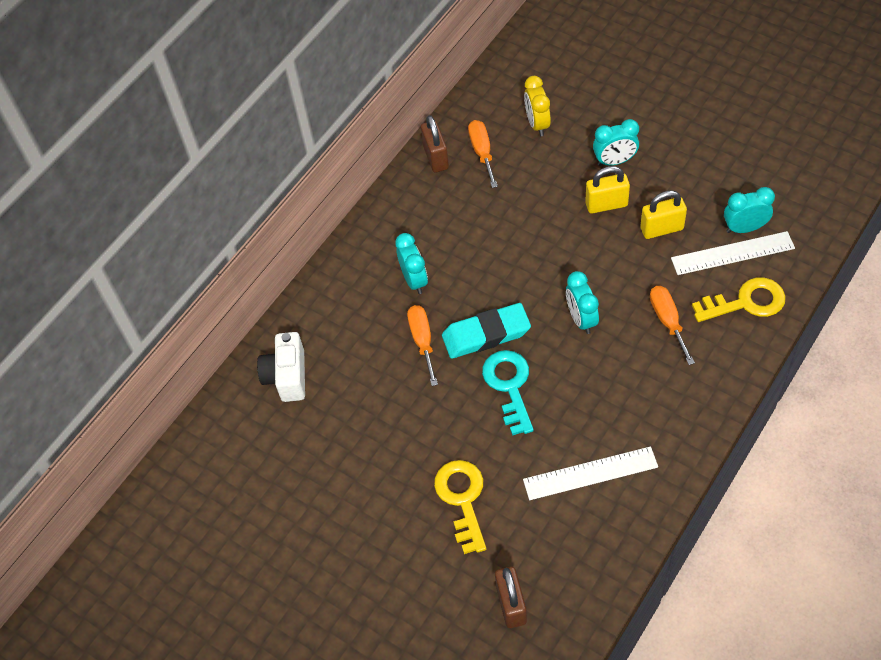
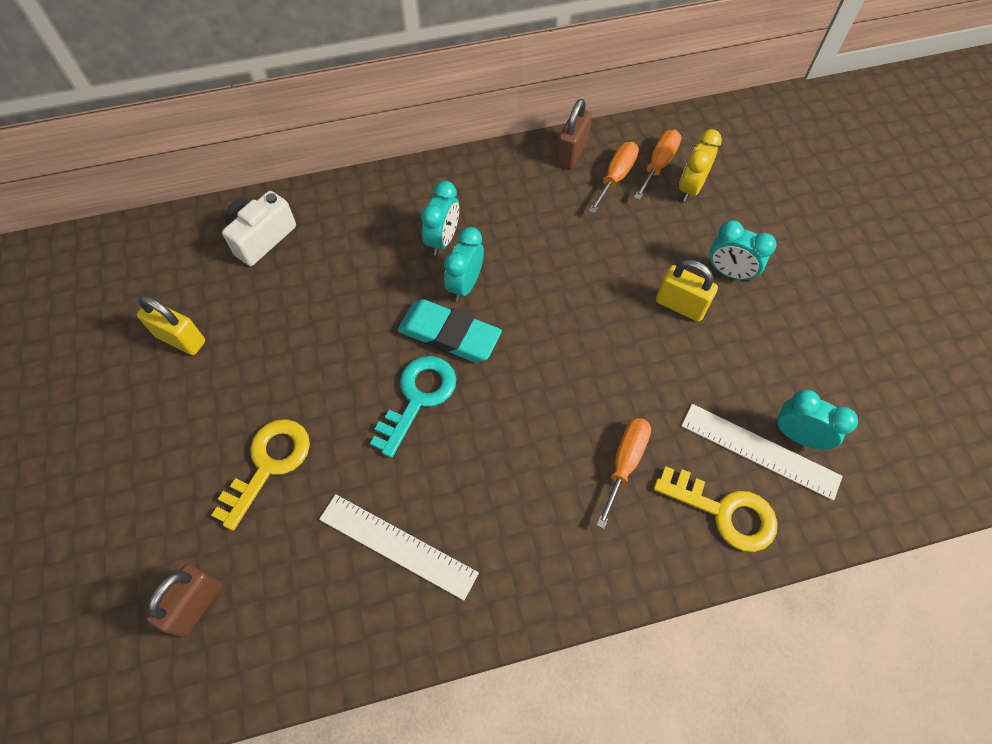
camera: 35 degrees right, 5 degrees up
orange screwdriver [407,305,438,386] -> orange screwdriver moved to [634,130,682,200]
turquoise clock [566,271,599,334] -> turquoise clock moved to [444,227,484,301]
yellow padlock [640,190,687,239] -> yellow padlock moved to [137,296,205,355]

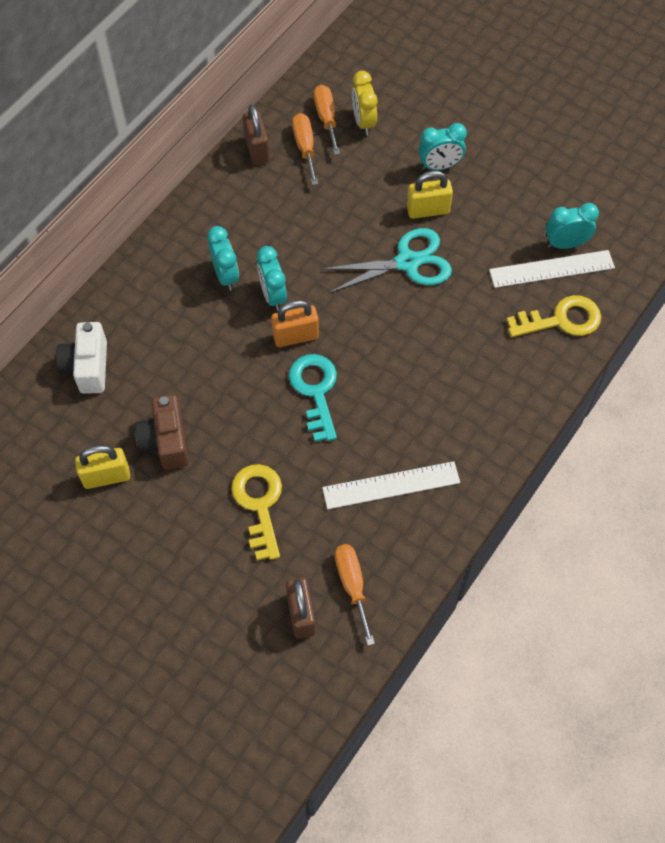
camera: 40 degrees left, 0 degrees up
turquoise eraser [398,299,502,362] -> orange padlock [271,300,319,347]
orange screwdriver [596,418,651,529] -> orange screwdriver moved to [335,544,375,646]
none -> brown camera [135,394,189,470]
none -> turquoise scissors [321,228,452,293]

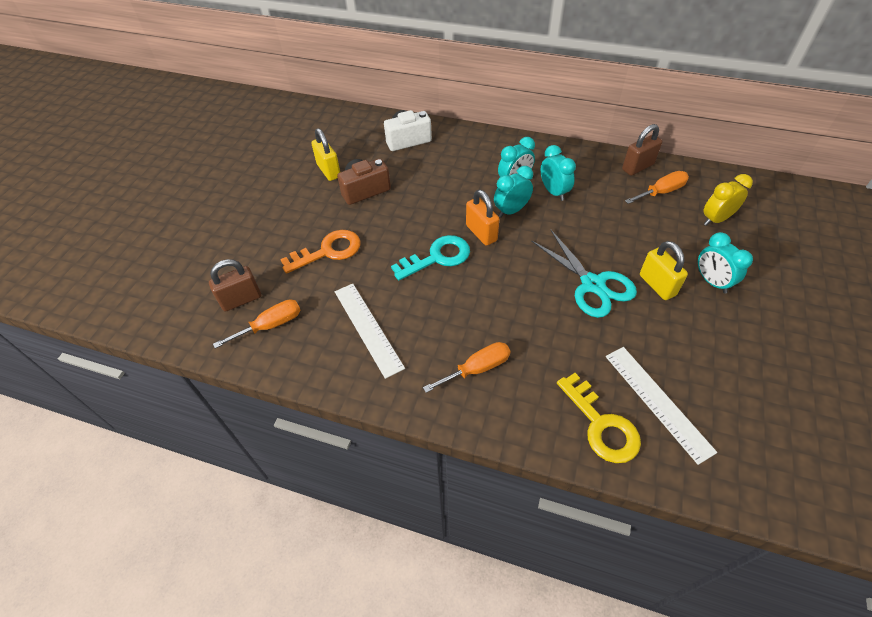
camera: 75 degrees right, 10 degrees down
yellow key [231,464,282,561] -> orange key [280,230,361,274]
orange screwdriver [314,85,340,155] -> orange screwdriver moved to [423,342,510,393]
turquoise clock [546,203,599,249] -> turquoise clock moved to [541,145,576,201]

